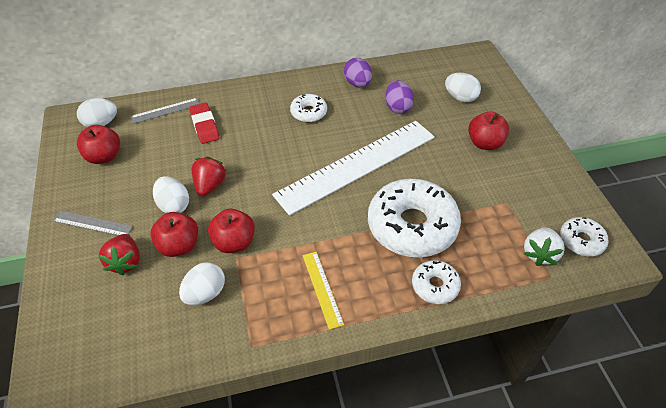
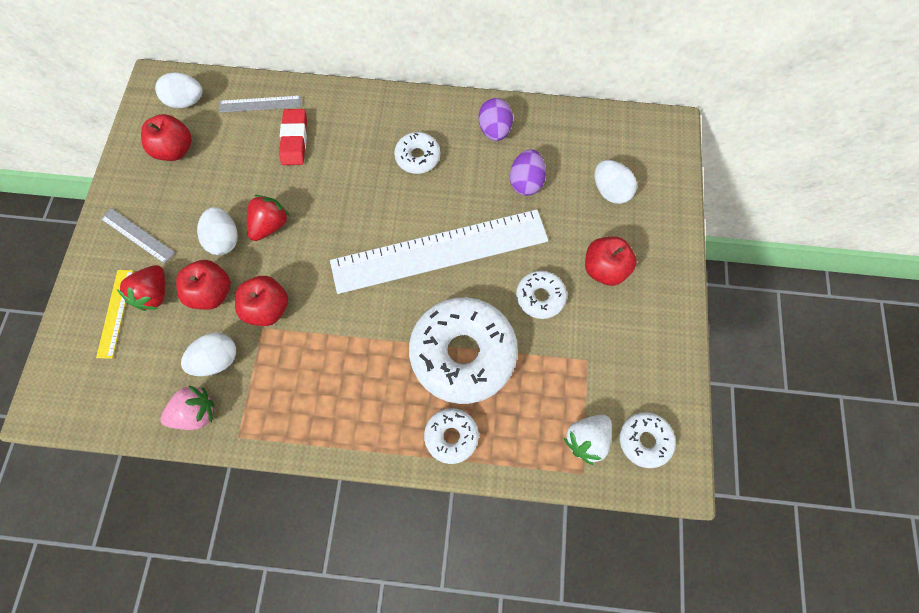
camera: 20 degrees right, 20 degrees up
yellow ruler [303,252,344,330] -> yellow ruler moved to [96,270,133,359]
none -> pink strawberry [160,386,215,430]
none -> white donut [516,271,567,319]

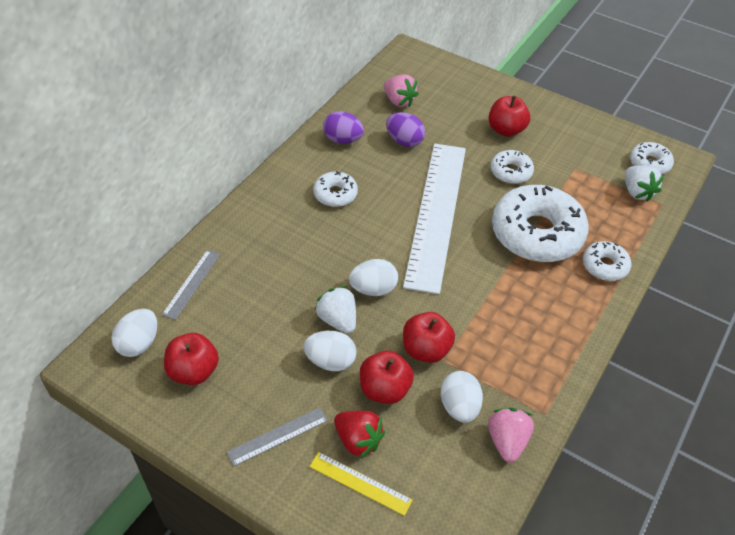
camera: 65 degrees left, 20 degrees down
red strawberry [247,195,289,241] -> white strawberry [315,286,356,333]
red eraser [279,109,307,165] -> none
white egg [594,160,637,204] -> white egg moved to [349,259,398,296]
none -> pink strawberry [384,75,419,107]

